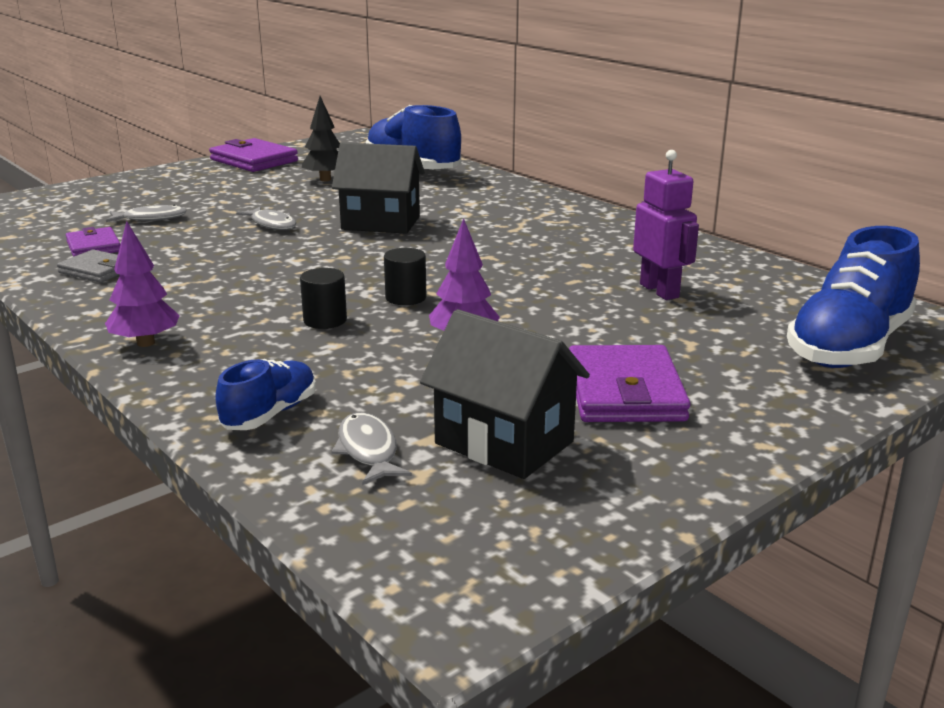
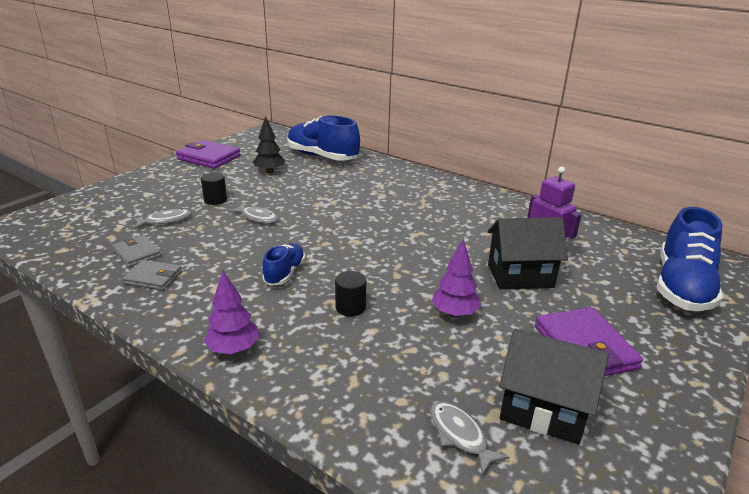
camera: 15 degrees left, 5 degrees up
purple wallet [66,227,121,257] -> grey wallet [112,235,161,267]
blue shoe [215,359,316,430] -> blue shoe moved to [262,243,305,286]
black house [332,142,425,234] -> black house moved to [487,217,568,289]
black cylinder [384,248,426,305] -> black cylinder moved to [201,172,227,205]

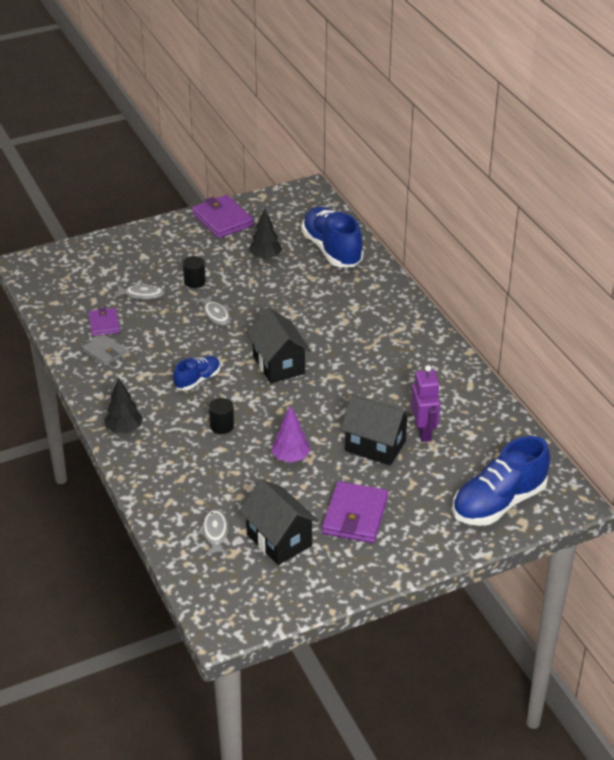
camera: 30 degrees right, 10 degrees up
grey wallet [112,235,161,267] -> purple wallet [88,307,120,336]
purple tree [204,270,259,354] -> black tree [104,378,143,433]
none -> black house [246,307,311,383]

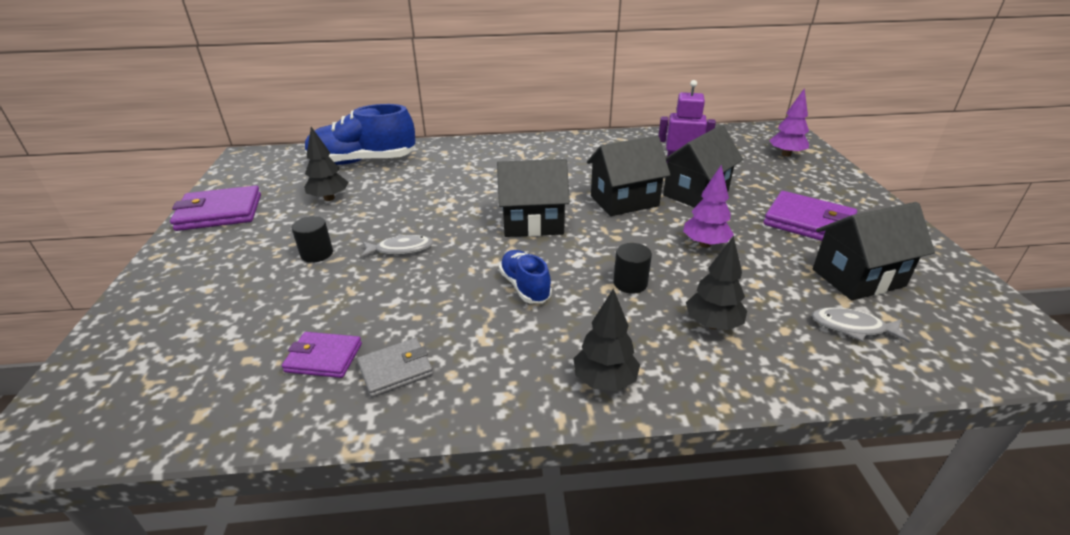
camera: 70 degrees left, 5 degrees down
grey fish [113,283,165,299] -> none
blue shoe [452,436,550,526] -> purple tree [769,88,809,157]
none -> black house [587,136,670,216]
none -> black tree [686,236,747,330]

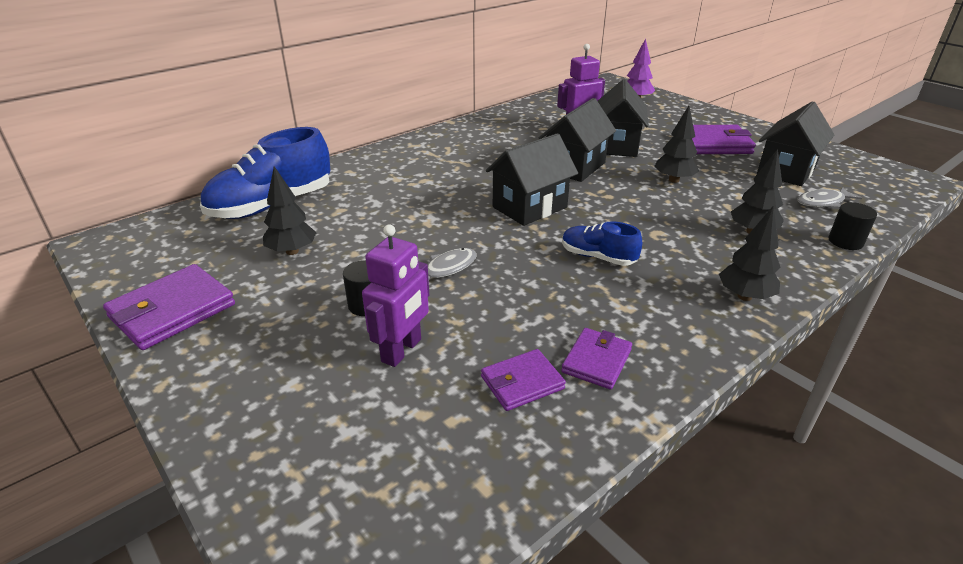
camera: 35 degrees left, 0 degrees up
grey wallet [357,338,433,397] -> purple wallet [561,328,632,390]
black cylinder [613,243,652,294] -> black cylinder moved to [829,202,877,250]
purple tree [683,165,734,248] -> black tree [654,106,699,183]
none -> purple robot [362,224,429,367]

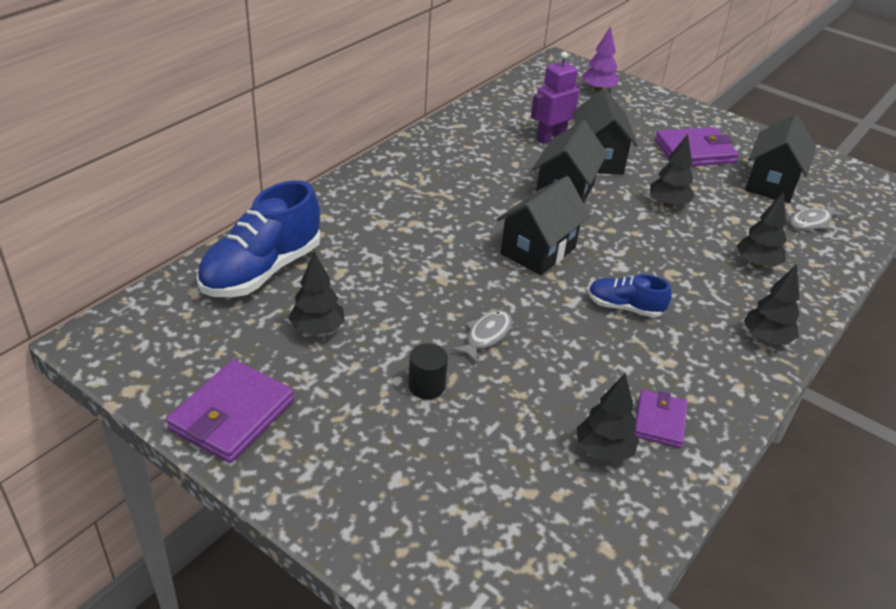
camera: 15 degrees left, 5 degrees up
purple robot [362,224,429,367] -> none
purple wallet [481,349,566,411] -> black tree [577,374,639,463]
black cylinder [829,202,877,250] -> none

